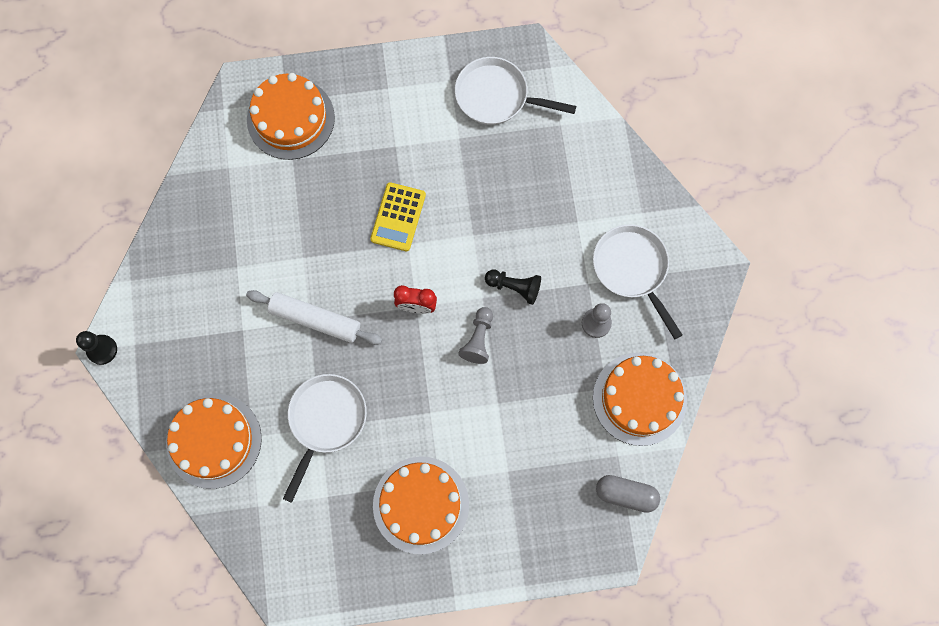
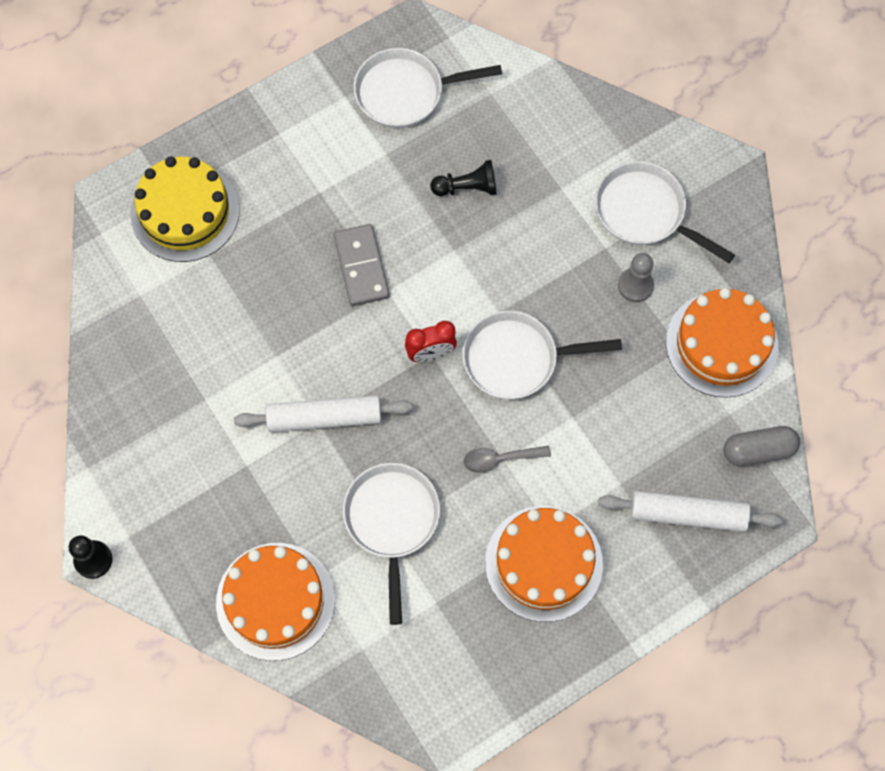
camera: 25 degrees left, 5 degrees down
orange cake [247,73,335,160] -> yellow cake [130,156,240,262]
yellow calculator [370,182,426,251] -> grey domino [333,224,390,306]
grey pawn [458,307,493,364] -> white pan [463,311,622,399]
black pawn [485,270,541,305] -> black pawn moved to [431,160,497,196]
none -> grey spoon [464,446,551,473]
none -> white rolling pin [598,491,782,532]

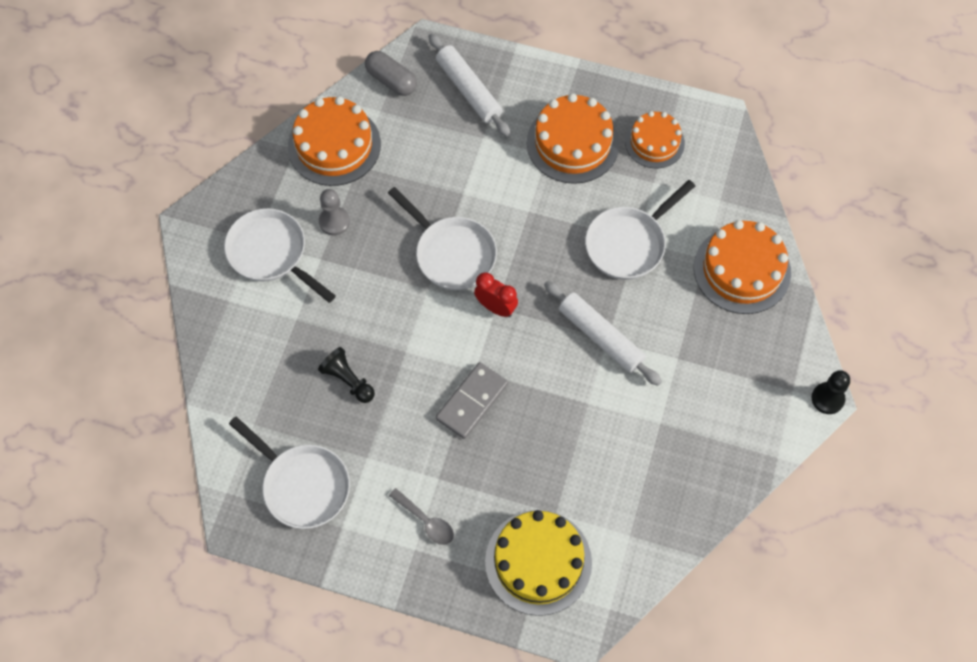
camera: 130 degrees left, 5 degrees down
grey spoon [464,446,551,473] -> grey spoon moved to [389,488,454,545]
white pan [595,161,735,263] -> white pan turned 135 degrees clockwise [224,208,336,303]
none -> orange cake [625,111,685,168]

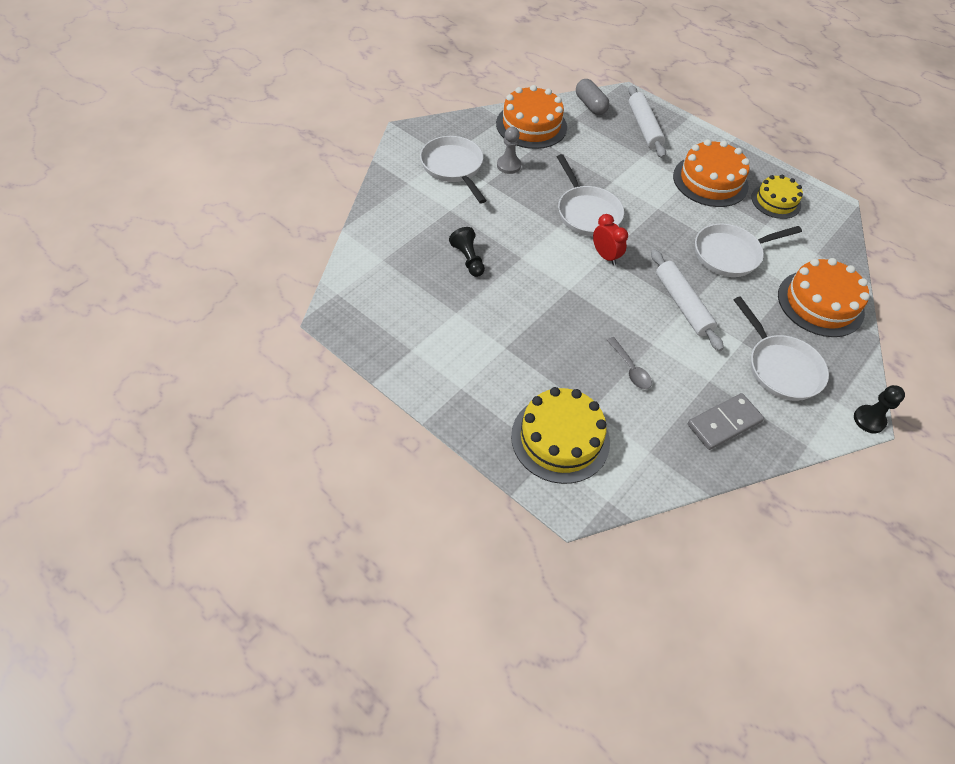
camera: 20 degrees right, 10 degrees down
white pan [229,416,350,529] -> white pan moved to [734,296,829,401]
grey spoon [389,488,454,545] -> grey spoon moved to [607,337,652,389]
grey domino [436,362,508,439] -> grey domino moved to [688,393,764,450]
orange cake [625,111,685,168] -> yellow cake [751,175,803,219]

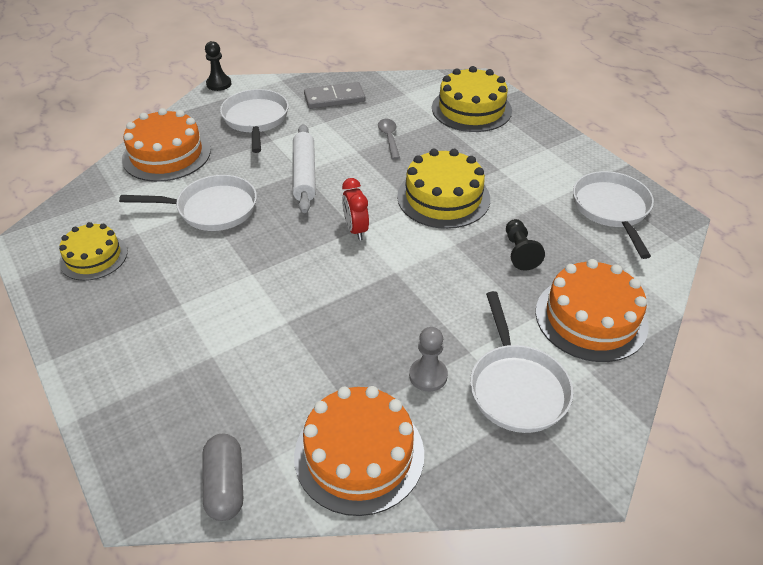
camera: 160 degrees left, 10 degrees down
white pan [557,154,624,236] -> white pan moved to [573,171,654,259]
white rolling pin [628,85,666,158] -> none
orange cake [673,139,750,207] -> orange cake moved to [536,259,649,362]
none -> yellow cake [397,149,490,229]

